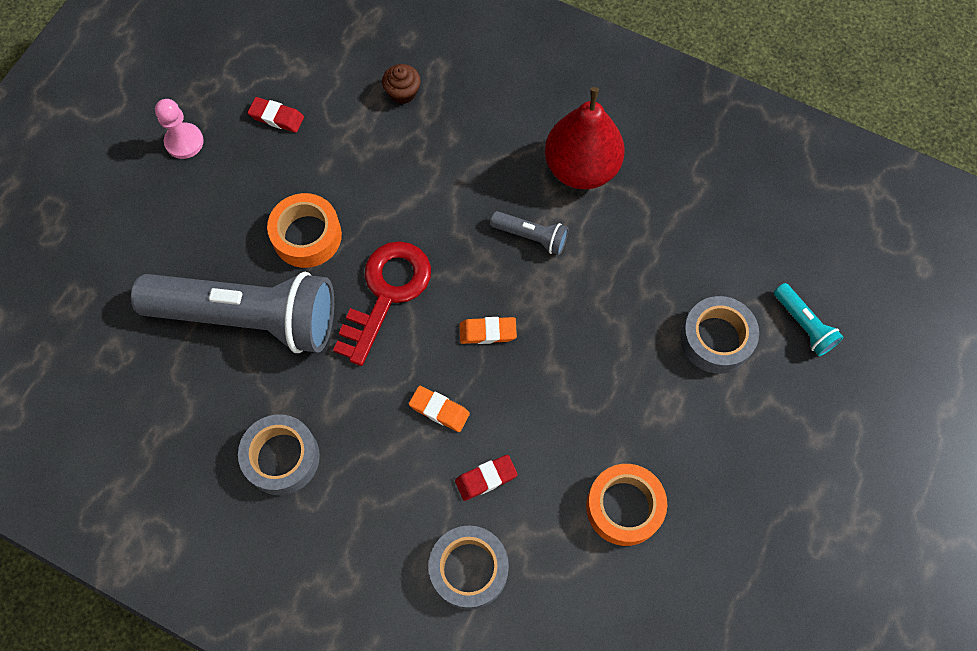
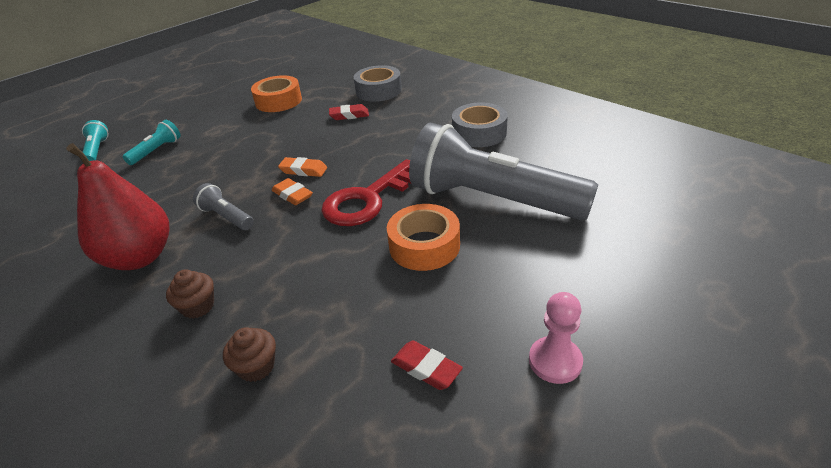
camera: 160 degrees left, 30 degrees down
orange eraser [409,386,470,432] -> orange eraser moved to [272,178,313,205]
grey tape [680,296,759,374] -> turquoise flashlight [123,120,181,165]
none -> brown cupcake [166,269,214,319]

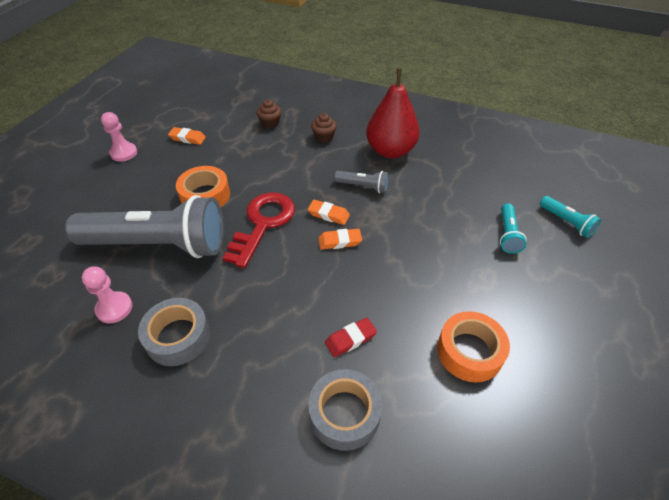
camera: 155 degrees right, 10 degrees up
red eraser [391,341,463,390] -> orange eraser [168,127,206,145]
none -> pink pawn [82,267,132,323]

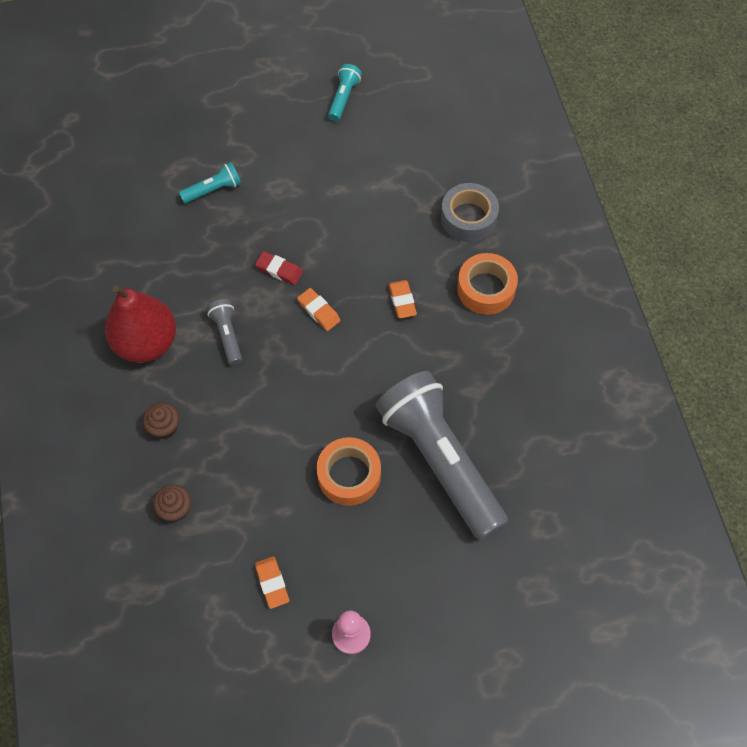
camera: 125 degrees left, 15 degrees up
pink pawn [82,267,132,323] -> none
grey tape [138,298,210,366] -> none
red key [223,192,295,268] -> none
orange eraser [308,200,350,225] -> orange eraser moved to [389,280,417,319]
red eraser [325,317,377,357] -> red eraser moved to [255,251,303,285]
orange tape [437,311,510,383] -> orange tape moved to [457,253,518,315]
turquoise flashlight [540,196,601,238] -> turquoise flashlight moved to [328,64,362,121]

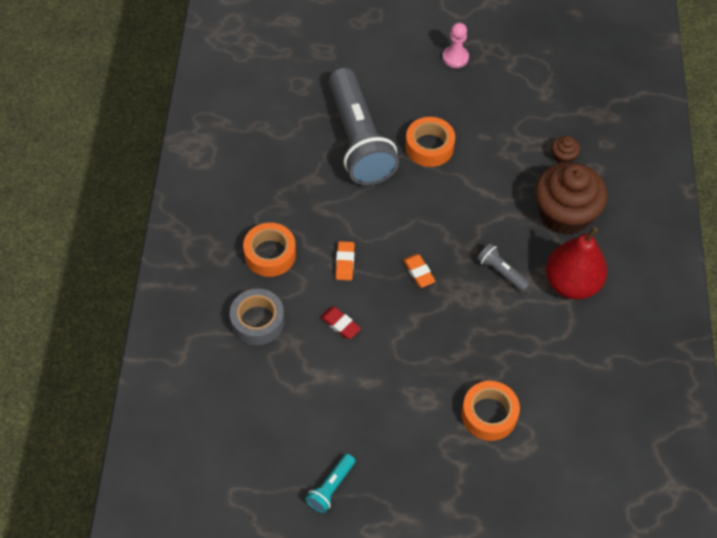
camera: 165 degrees left, 5 degrees down
brown cupcake [143,403,179,439] -> brown cupcake [535,162,607,235], size x2.42
turquoise flashlight [179,162,241,203] -> orange tape [462,381,520,441]
grey flashlight [207,299,242,365] -> grey flashlight turned 135 degrees clockwise [477,243,530,292]
red eraser [255,251,303,285] -> red eraser moved to [320,307,361,339]
orange eraser [255,556,289,609] -> none

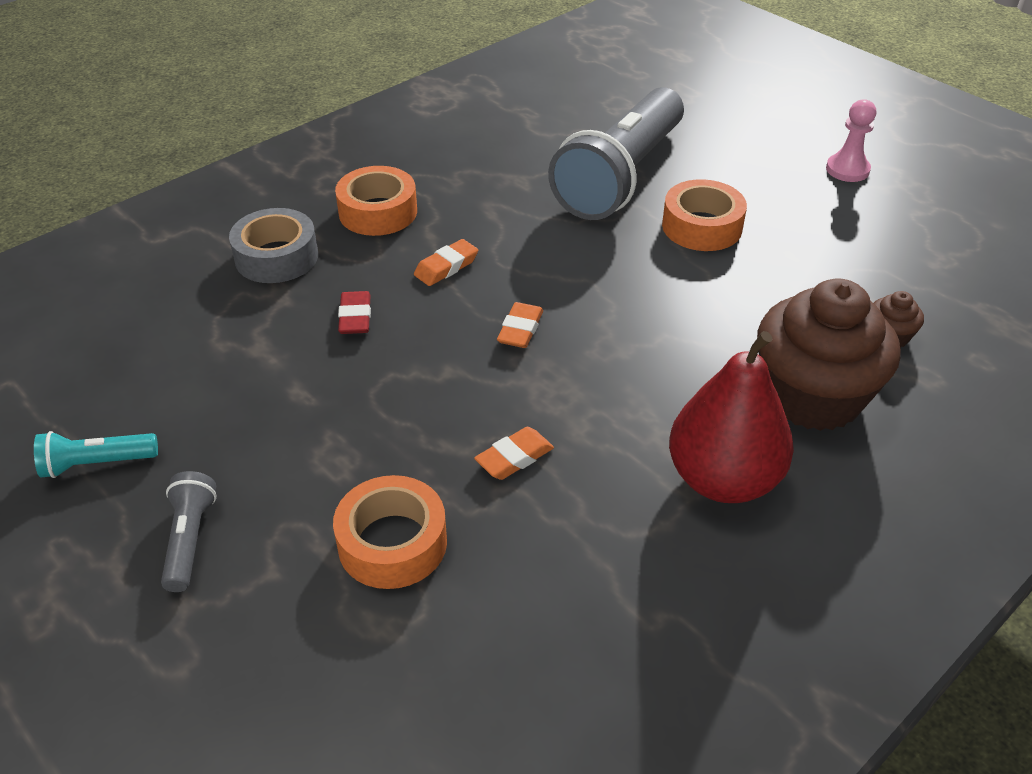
camera: 45 degrees right, 15 degrees down
grey flashlight [477,243,530,292] -> grey flashlight moved to [161,471,217,592]
none -> orange eraser [474,427,554,480]

